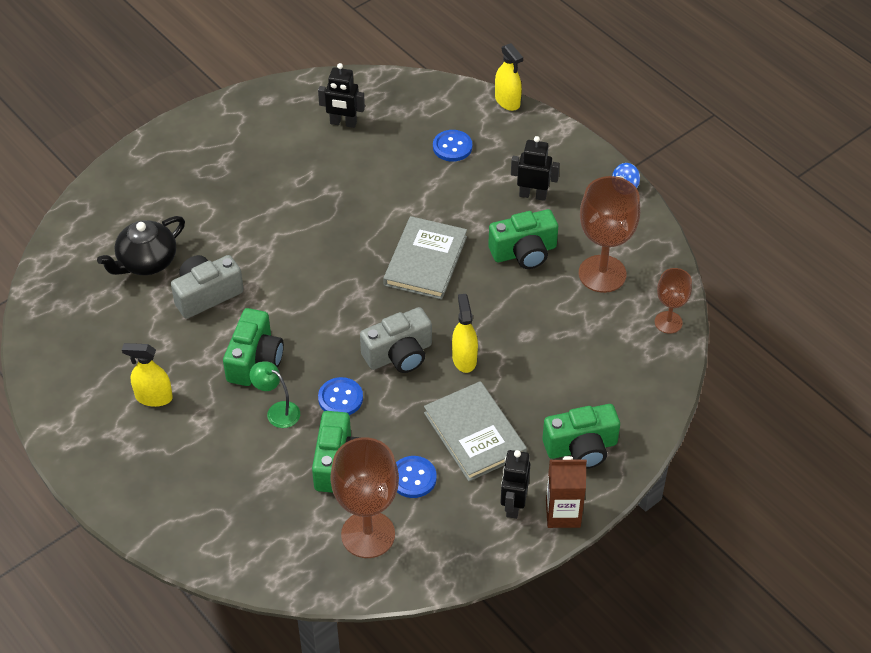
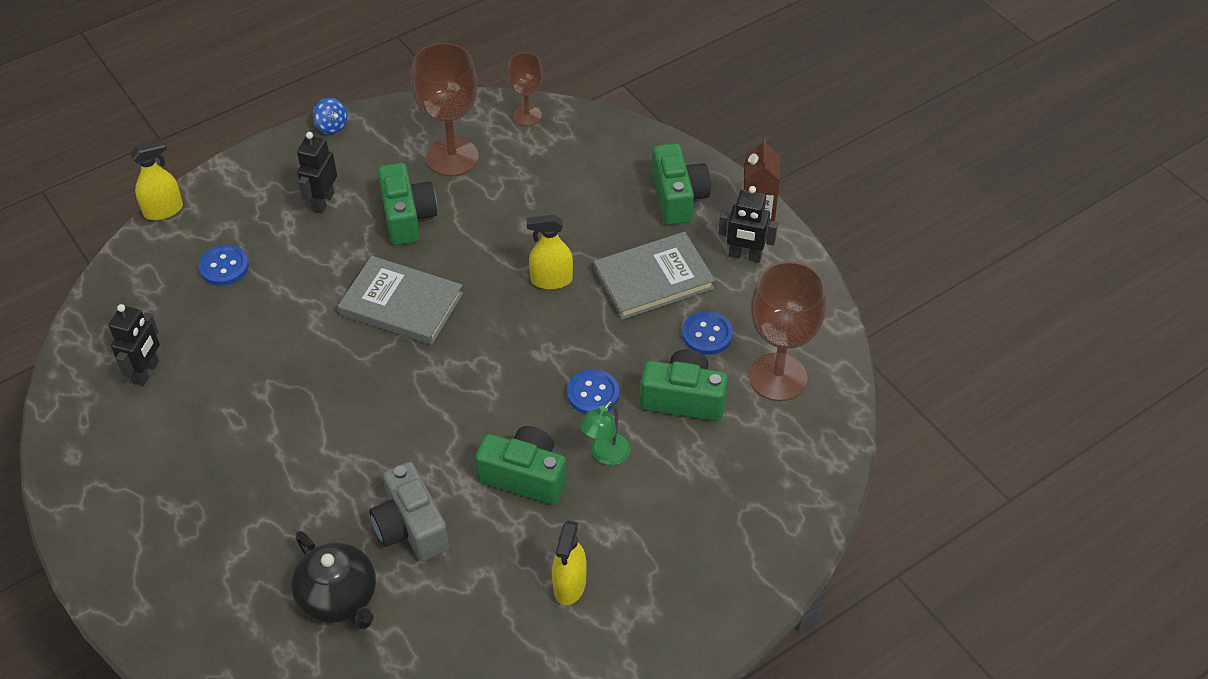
camera: 85 degrees left, 0 degrees up
grey camera [360,307,432,373] -> none

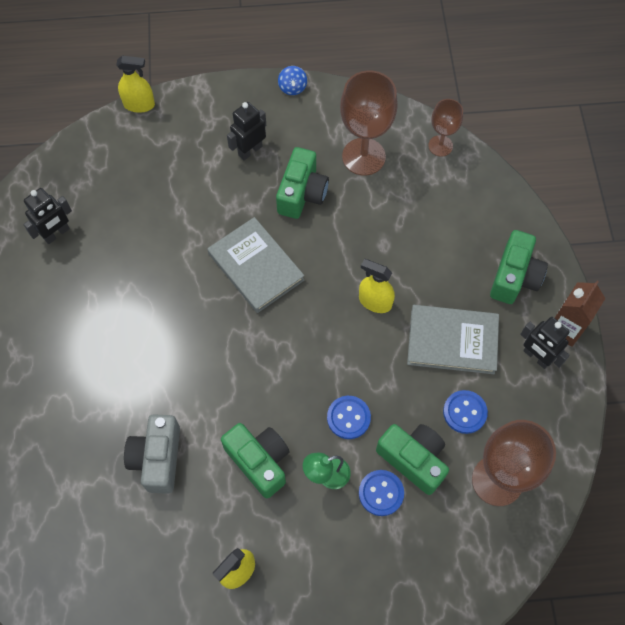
camera: 30 degrees right, 15 degrees up
blue button [198,245,249,286] -> blue button moved to [359,470,404,516]
black teapot [291,531,376,629] -> none

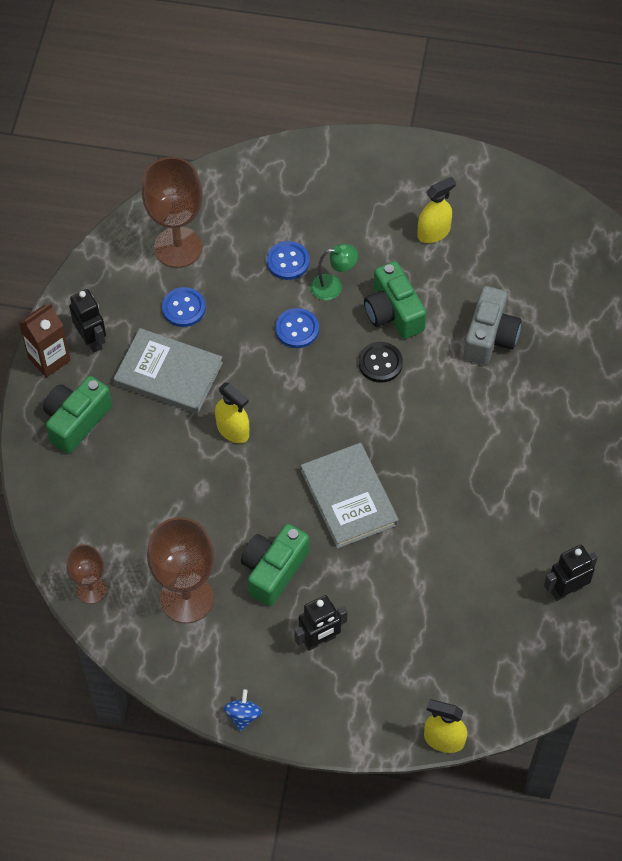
camera: 165 degrees left, 5 degrees down
green camera [376,424,449,495] -> none
none -> black button [359,342,403,383]

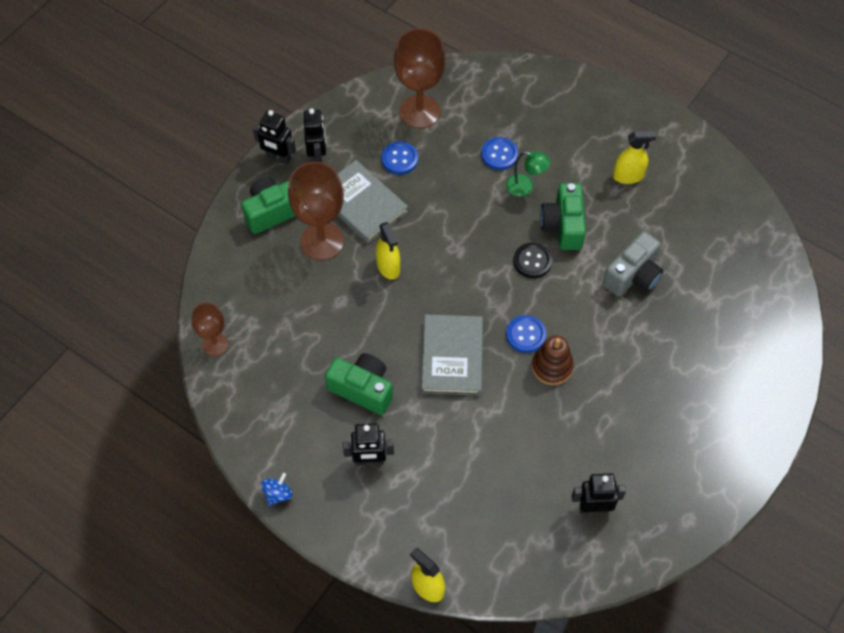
camera: 25 degrees right, 0 degrees up
brown carton [19,303,71,378] -> black robot [253,110,296,164]
brown goblet [147,517,215,623] -> brown goblet moved to [288,162,344,260]
green camera [241,524,309,606] -> green camera turned 60 degrees clockwise [325,353,393,415]
blue button [275,308,319,348] -> blue button moved to [506,315,546,353]
none -> brown stacking toy [532,335,574,385]

